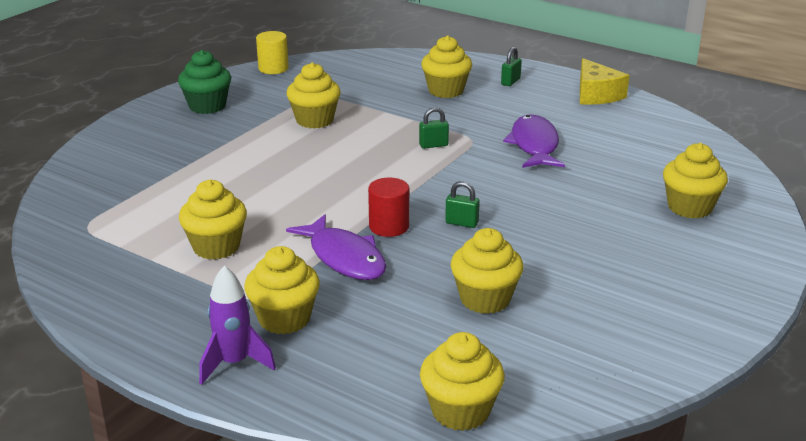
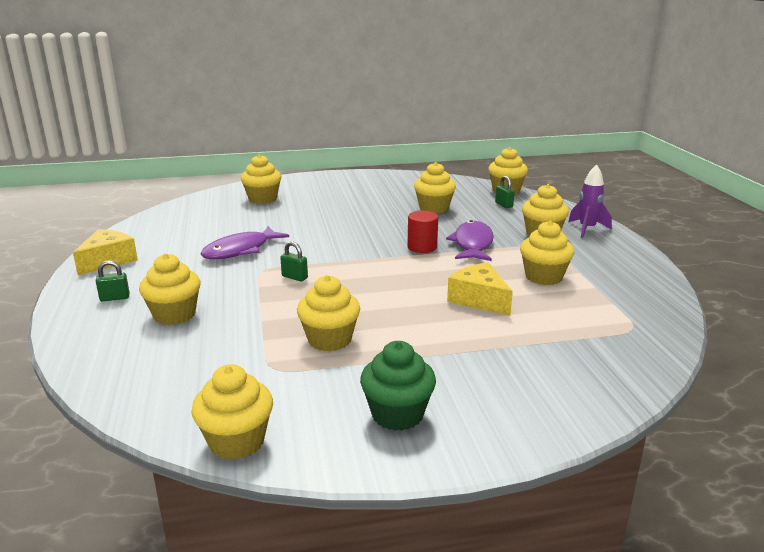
camera: 135 degrees left, 5 degrees down
yellow cylinder [256,31,289,74] -> yellow cupcake [191,364,273,460]
green padlock [445,181,480,228] -> green padlock moved to [495,176,515,208]
none -> yellow cheese [447,263,513,316]

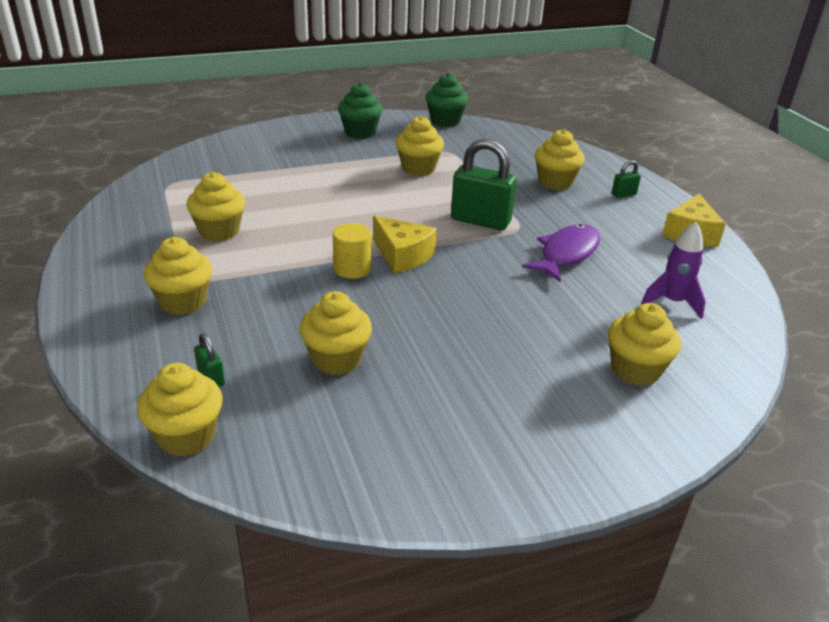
camera: 170 degrees right, 10 degrees up
yellow cupcake [191,364,273,460] -> green cupcake [426,73,468,127]
green padlock [280,241,308,281] -> green padlock [451,139,517,231], size x2.18
red cylinder [408,211,438,253] -> yellow cylinder [333,223,371,279]
purple fish [446,220,494,261] -> none
yellow cheese [447,263,513,316] -> yellow cheese moved to [373,216,437,274]
purple rocket [568,164,612,238] -> purple rocket moved to [641,222,706,319]

